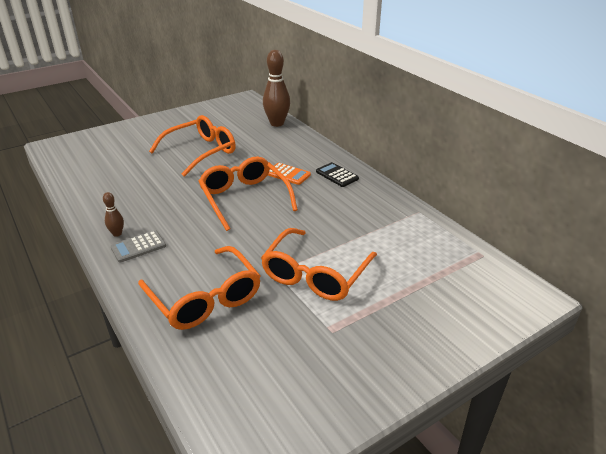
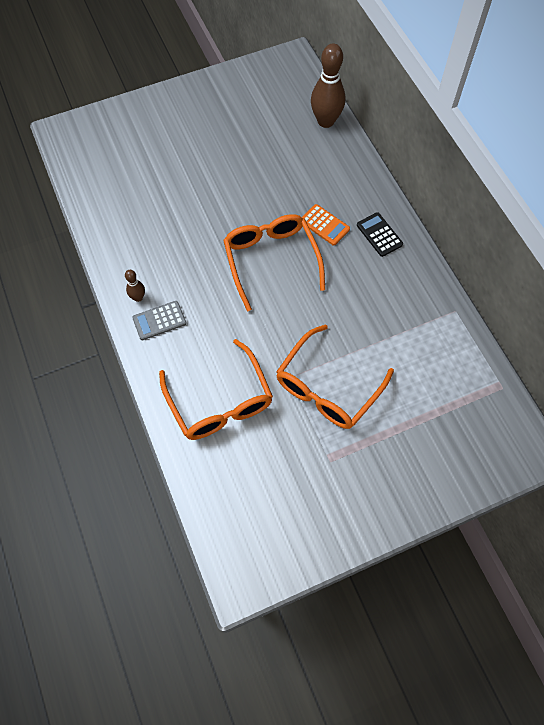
camera: 10 degrees right, 30 degrees up
orange glasses [149,115,236,177] -> none

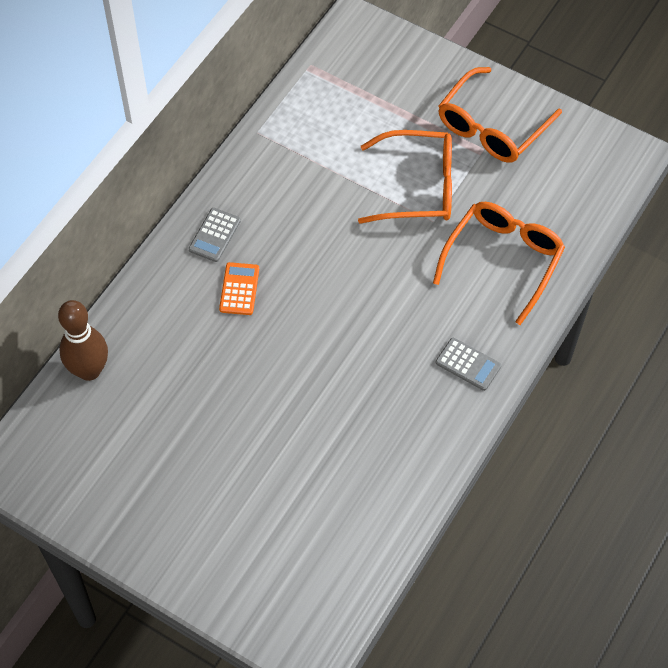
camera: 125 degrees left, 5 degrees down
brown bowling pin [125,270,145,302] -> none
orange glasses [223,214,325,311] -> orange glasses moved to [438,67,562,163]
black calculator [357,212,403,257] -> grey calculator [189,208,241,262]

